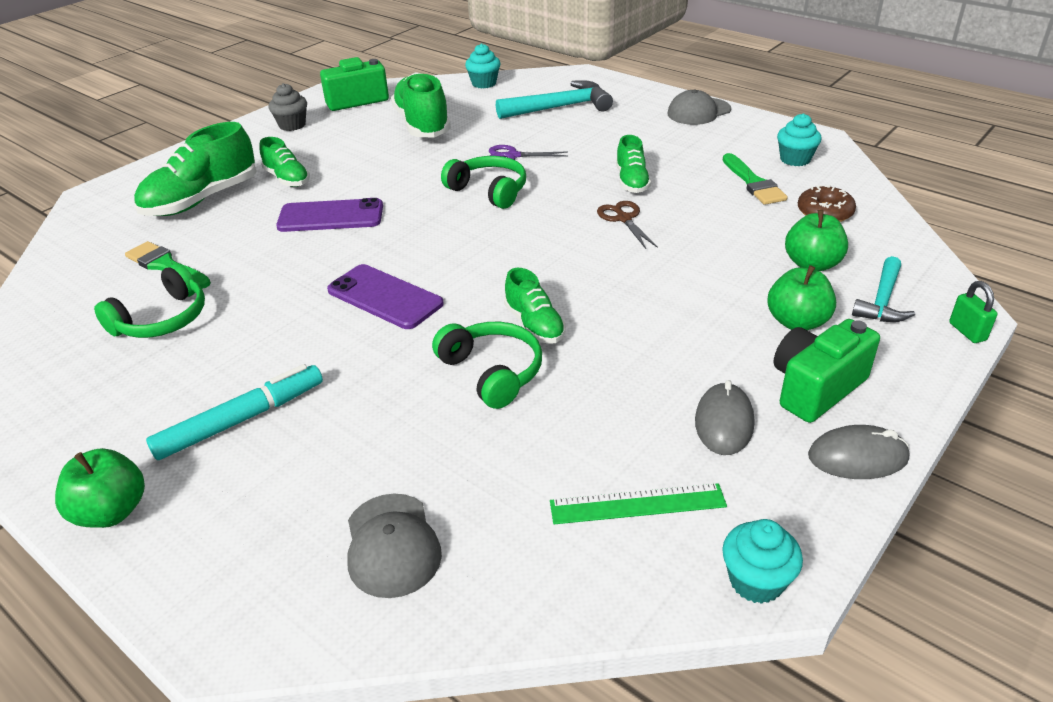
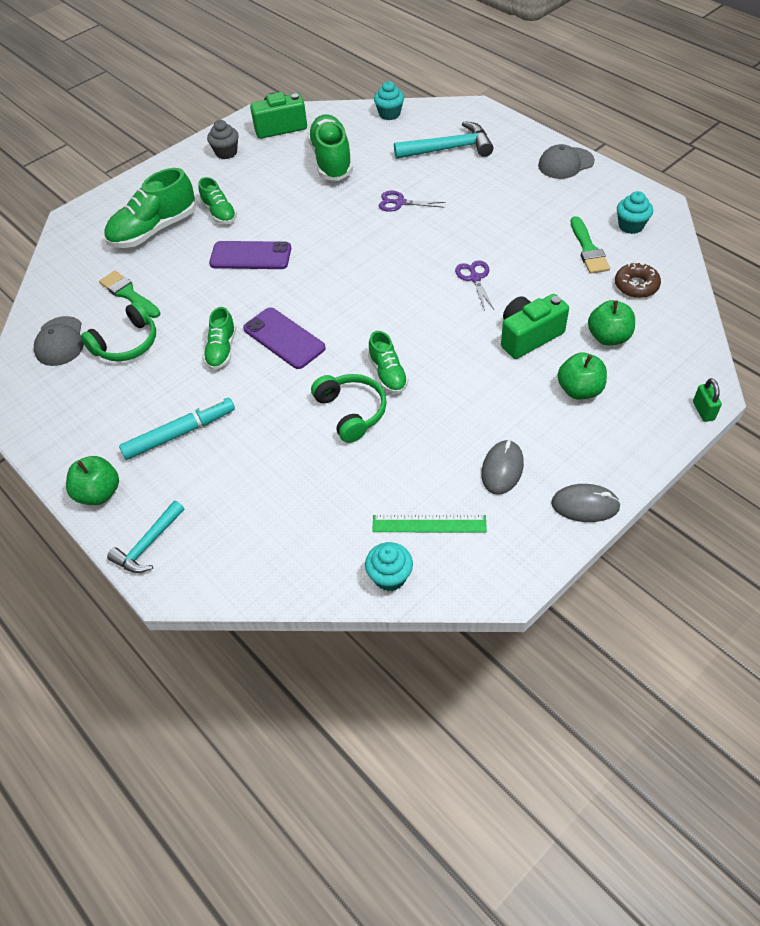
camera: 10 degrees right, 15 degrees up
grey cap [347,494,442,598] -> grey cap moved to [34,316,84,366]
green headphones [441,156,526,209] -> none
brown scissors [597,201,658,249] -> purple scissors [455,260,494,311]
green shoe [616,135,651,193] -> green shoe moved to [203,307,236,370]
turquoise cupcake [722,519,803,604] -> turquoise cupcake moved to [365,542,413,591]
green camera [774,319,880,423] -> green camera moved to [501,294,569,359]
turquoise hammer [852,256,915,322] -> turquoise hammer moved to [107,501,184,573]

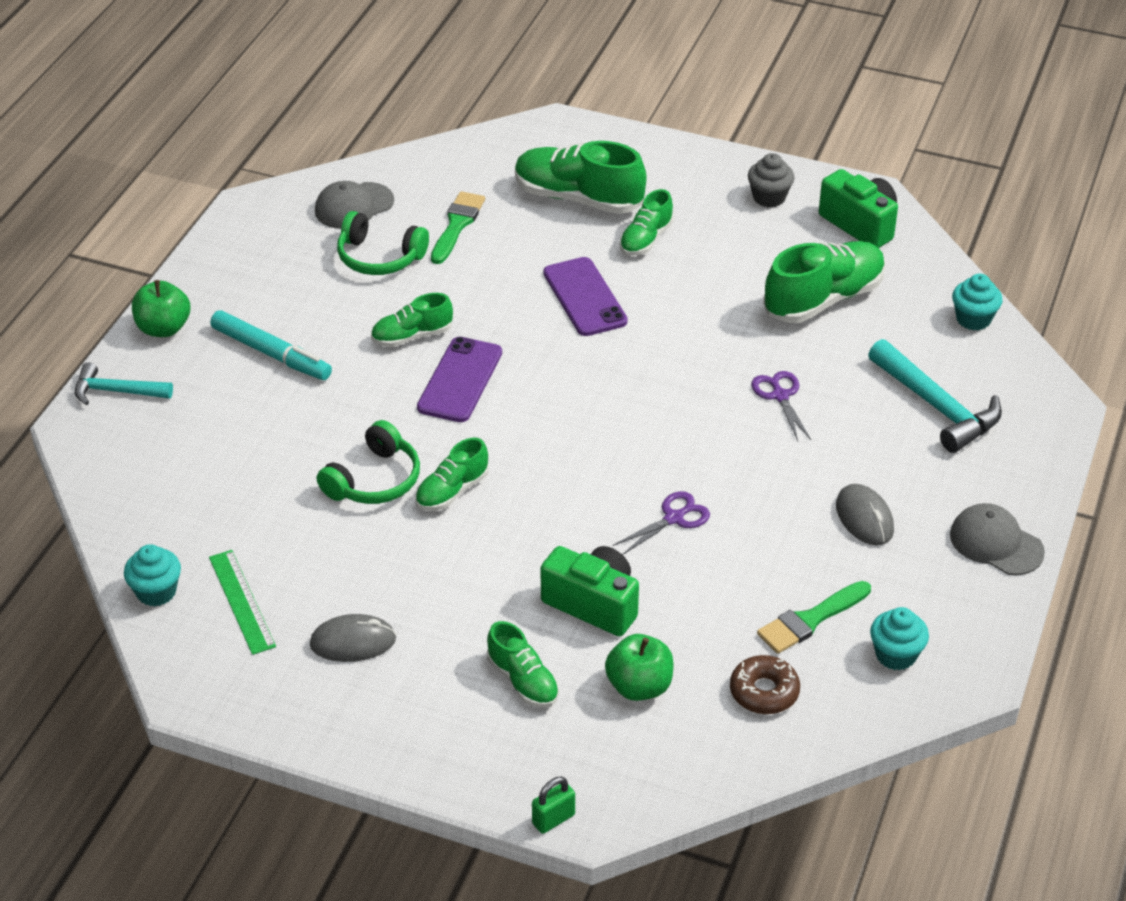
camera: 60 degrees right, 10 degrees down
grey mouse [551,484,621,522] -> grey mouse moved to [836,484,894,545]
green apple [557,353,607,400] -> green shoe [487,621,559,708]

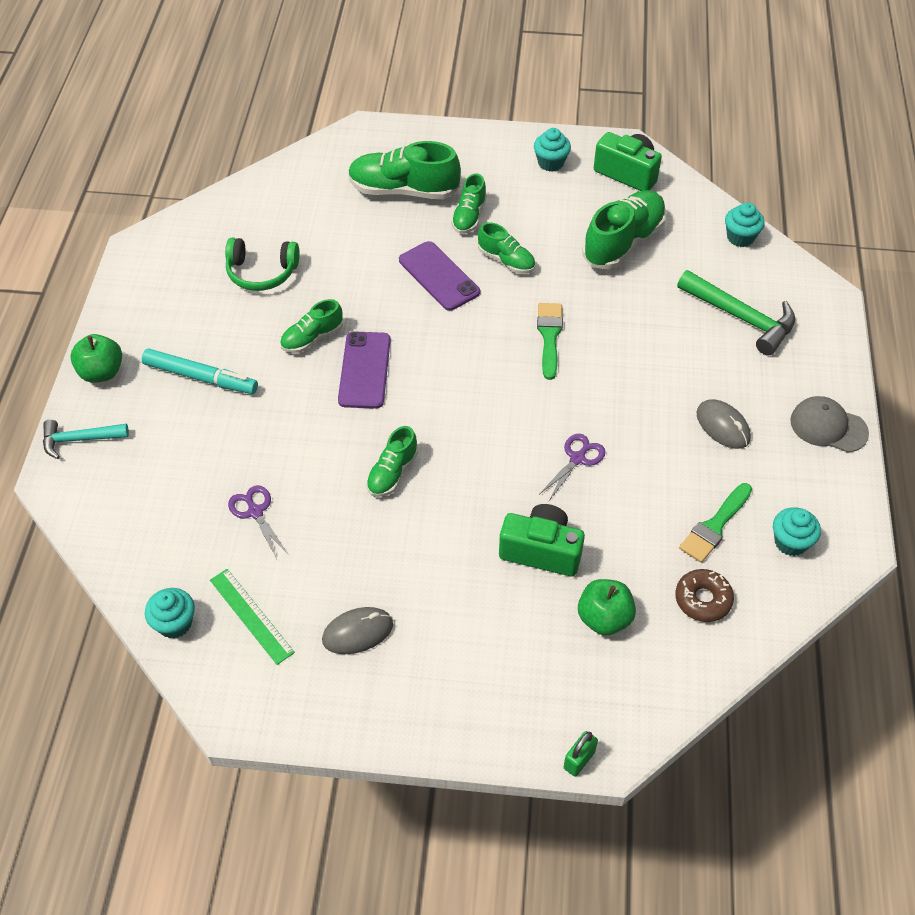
camera: 15 degrees left, 10 degrees up
grey cap [315,181,394,229] -> none
green headphones [317,420,420,504] -> none
green brush [431,191,485,264] -> green brush moved to [537,303,563,380]
green shoe [487,621,559,708] -> green shoe moved to [478,222,535,274]
grey cupcake [748,153,794,208] -> turquoise cupcake [534,128,571,172]
purple scissors [751,371,811,441] -> purple scissors moved to [228,485,288,559]
turquoise hammer [868,339,1002,453] -> green hammer [677,270,795,356]

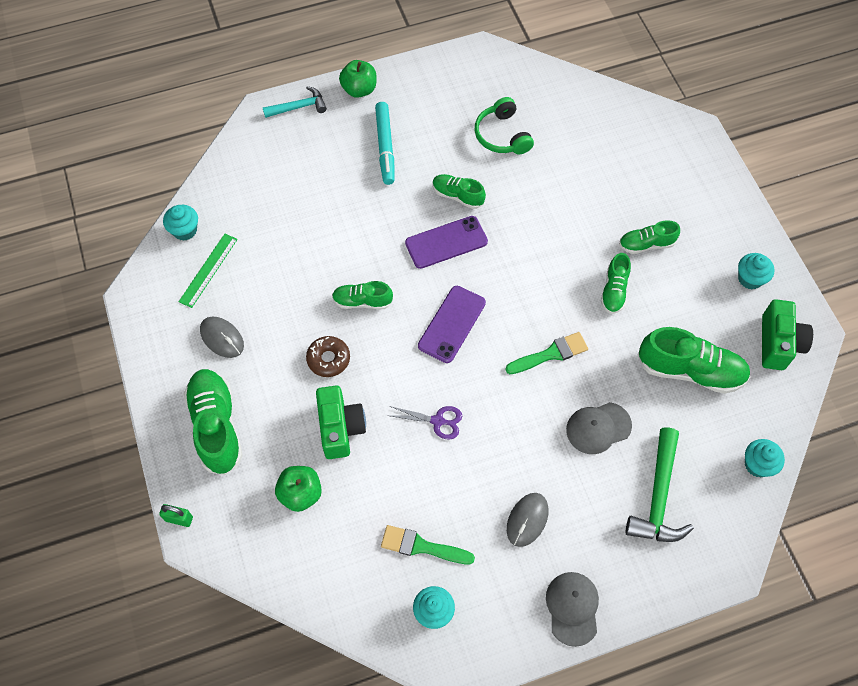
camera: 65 degrees right, 10 degrees up
turquoise hammer [43,419,129,459] -> turquoise hammer turned 105 degrees clockwise [263,86,327,118]
purple scissors [228,485,288,559] -> none
green shoe [348,141,461,199] -> green shoe moved to [184,369,243,475]
purple phone [399,241,480,311] -> purple phone moved to [418,286,486,363]
brown donut [675,569,734,622] -> brown donut moved to [306,336,350,377]
none -> grey cap [566,402,632,454]

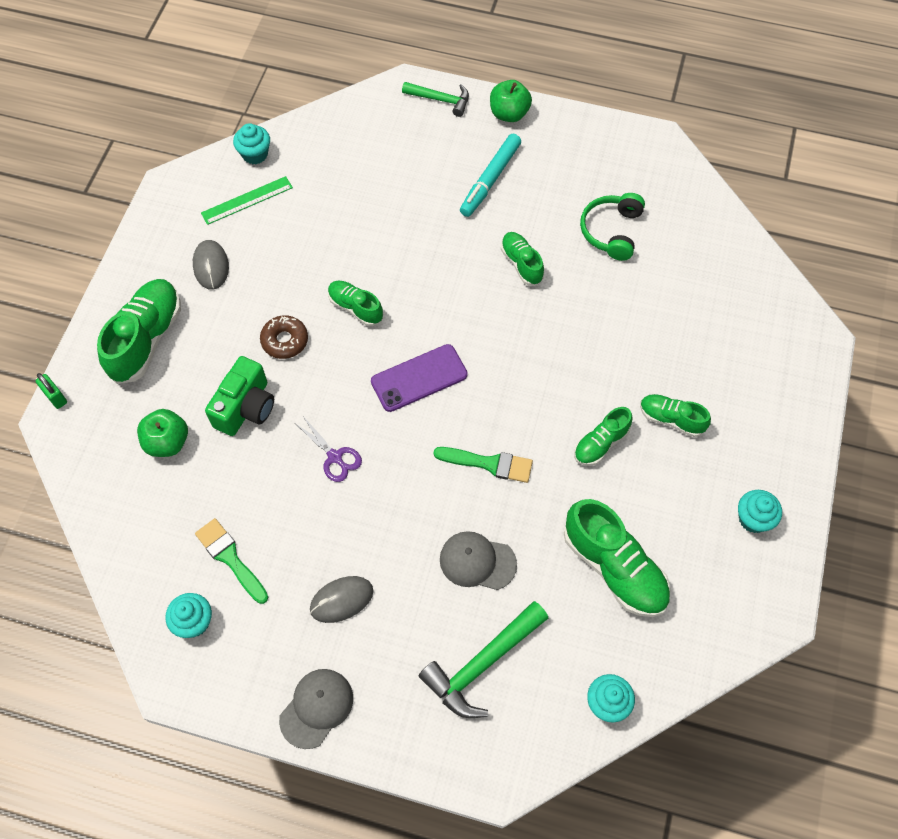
camera: 35 degrees right, 0 degrees up
turquoise hammer [263,86,327,118] -> green hammer [402,82,469,117]
purple phone [405,216,488,269] -> none
green camera [762,299,813,370] -> none

